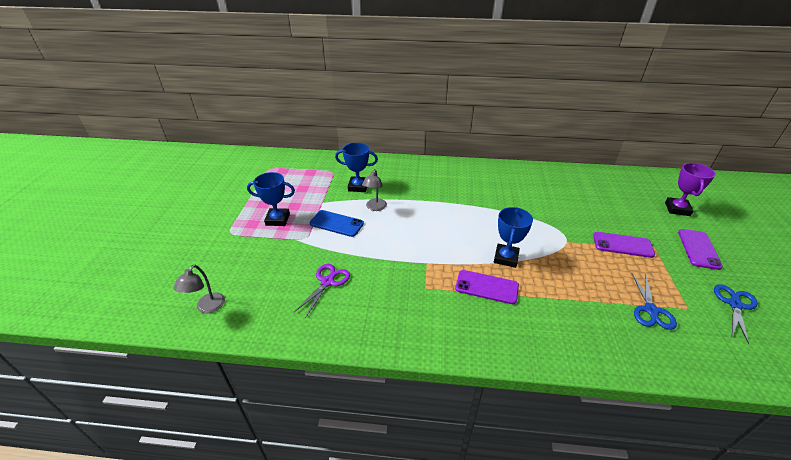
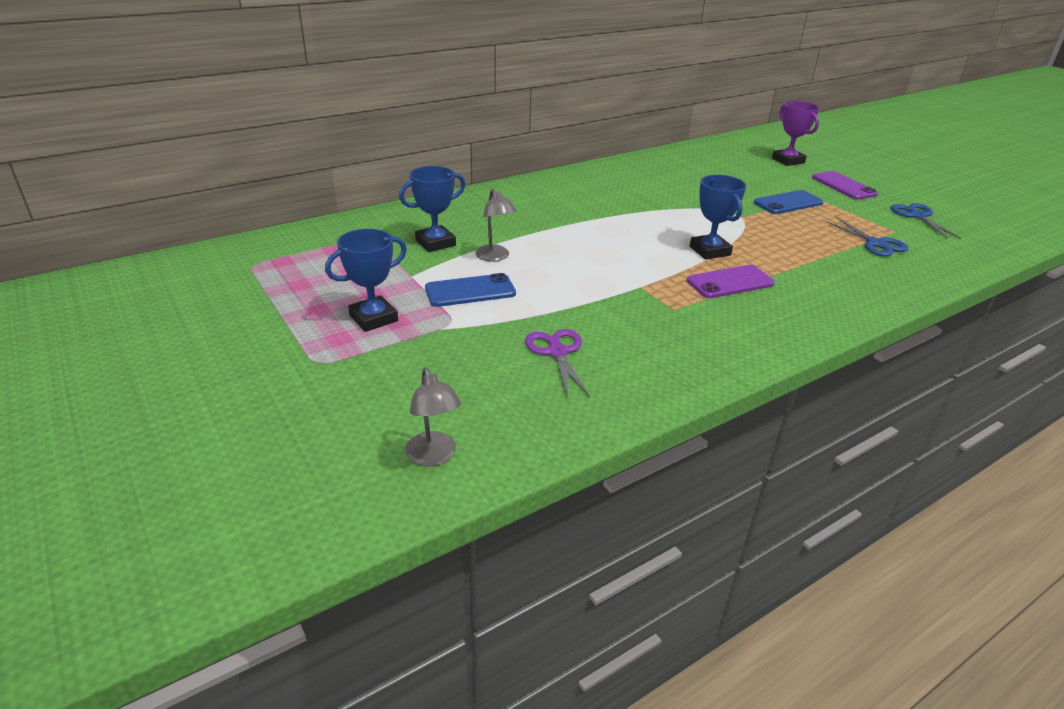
camera: 40 degrees left, 5 degrees down
purple phone [593,232,655,258] -> blue phone [754,190,823,214]

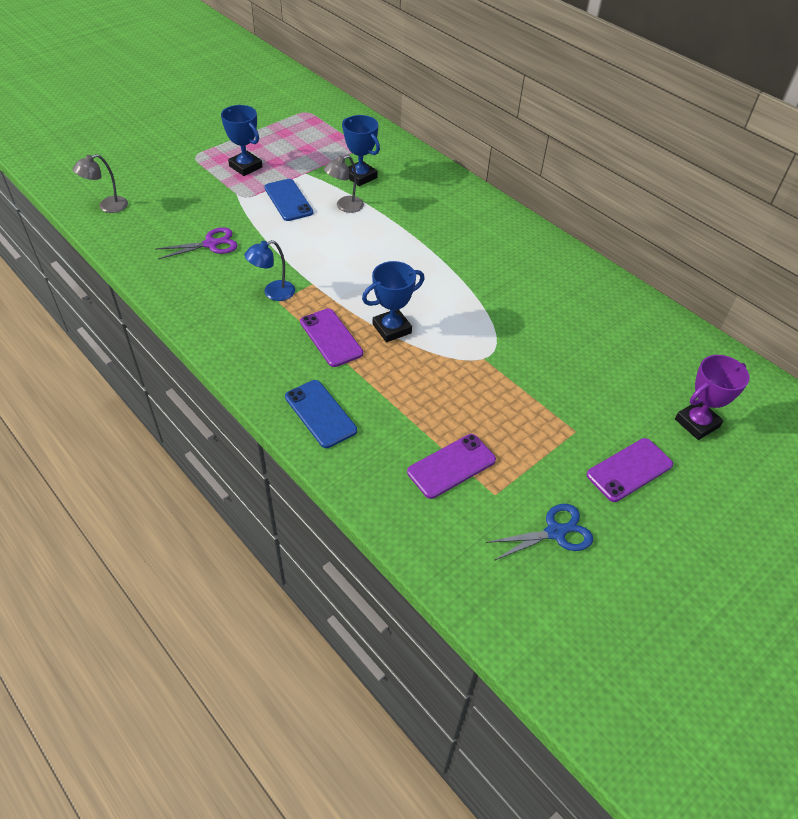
camera: 80 degrees right, 15 degrees up
blue phone [754,190,823,214] -> blue phone moved to [285,380,357,448]
blue scissors [825,218,909,257] -> purple phone [407,434,496,499]
none -> blue lamp [244,240,295,301]

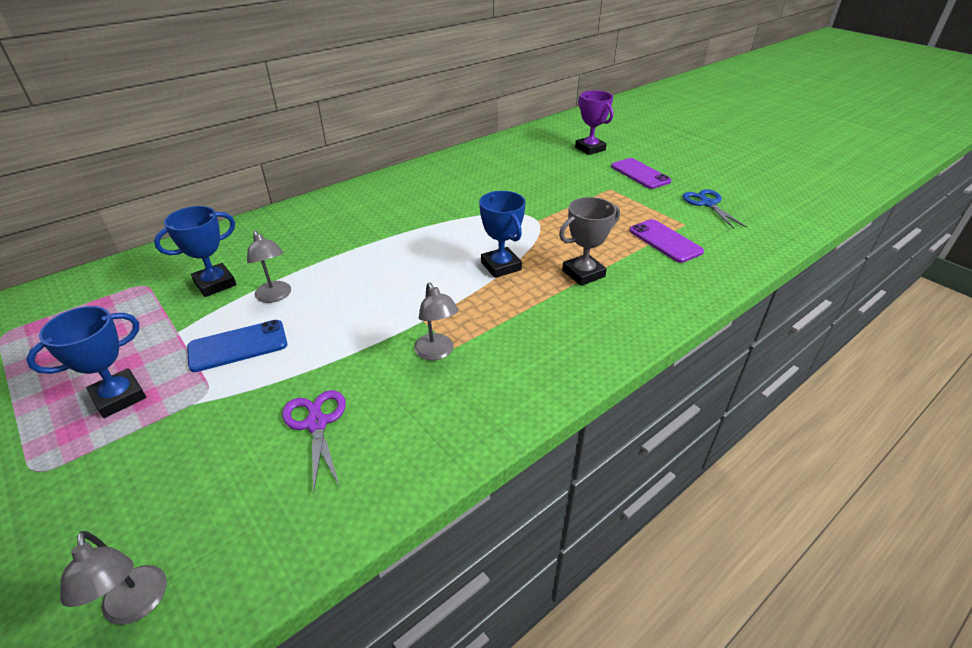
camera: 85 degrees left, 10 degrees down
blue lamp [244,240,295,301] -> grey lamp [414,283,459,360]
blue phone [285,380,357,448] -> none
purple phone [300,308,363,367] -> none
none -> grey trophy [559,197,620,286]

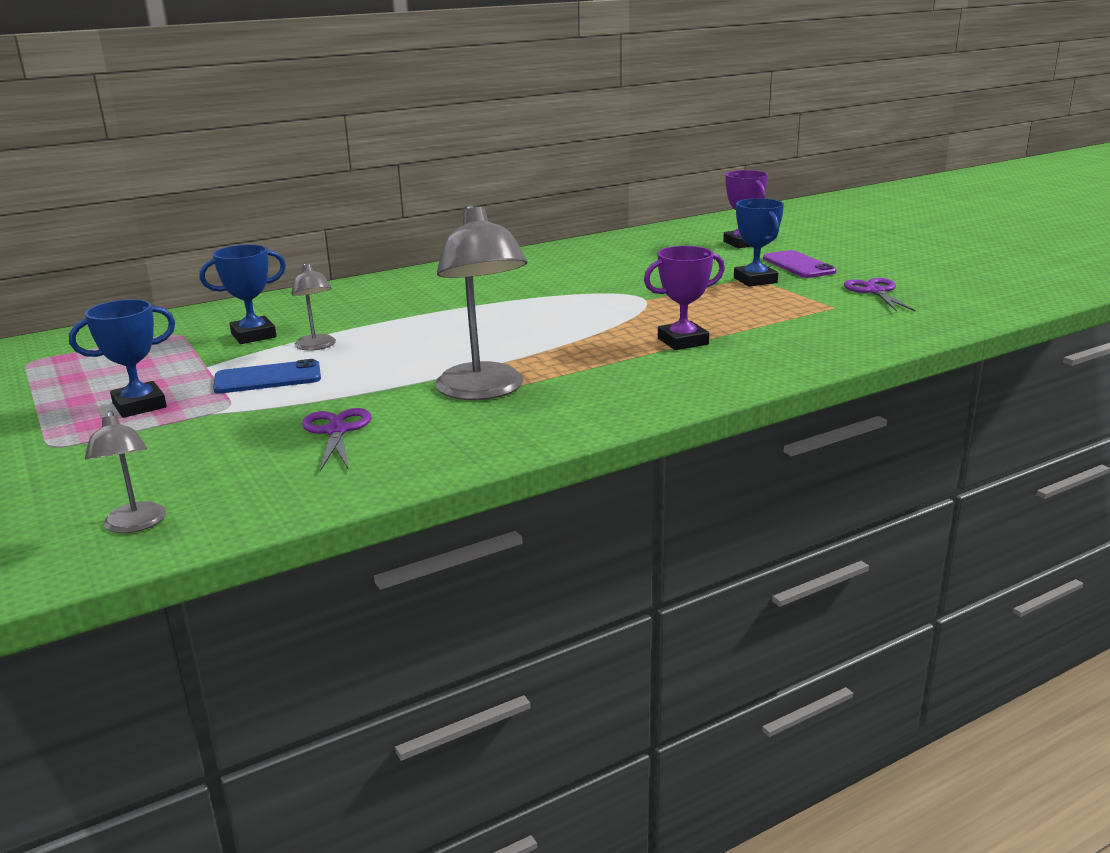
camera: 10 degrees right, 15 degrees down
grey lamp [414,283,459,360] -> grey lamp [435,204,527,400], size x1.94
blue trophy [479,191,526,278] -> blue trophy moved to [734,198,784,287]
grey trophy [559,197,620,286] -> purple trophy [644,246,725,350]
purple phone [629,219,704,263] -> none
blue scissors [682,189,747,229] -> purple scissors [844,278,916,312]

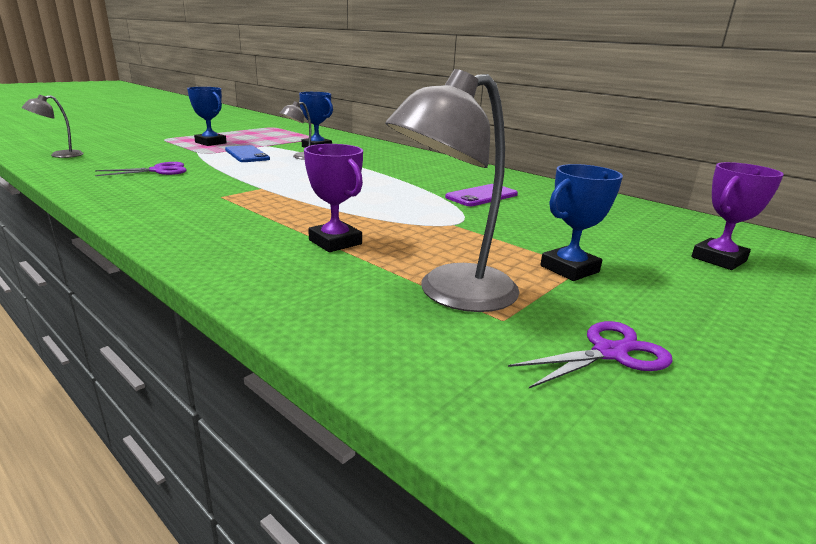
camera: 70 degrees right, 0 degrees up
grey lamp [435,204,527,400] -> grey lamp moved to [385,69,520,312]
purple phone [763,250,837,278] -> purple phone moved to [445,184,518,206]

